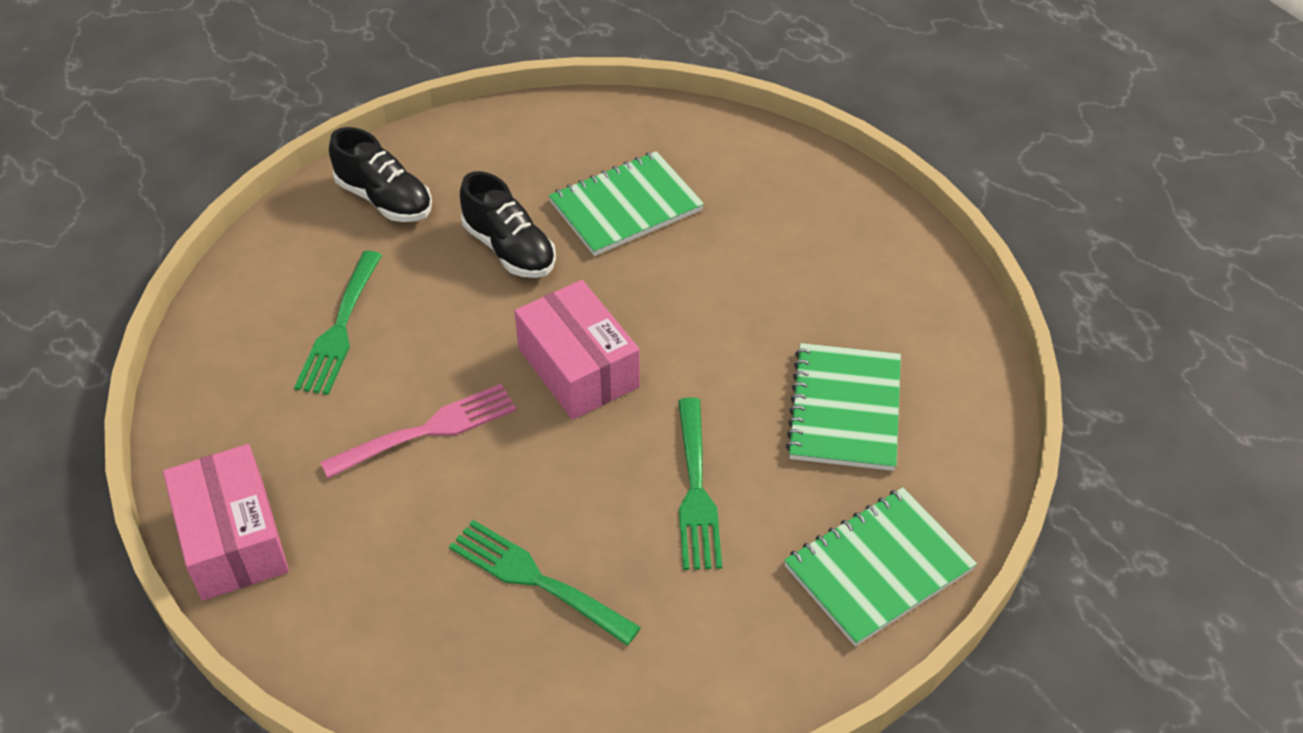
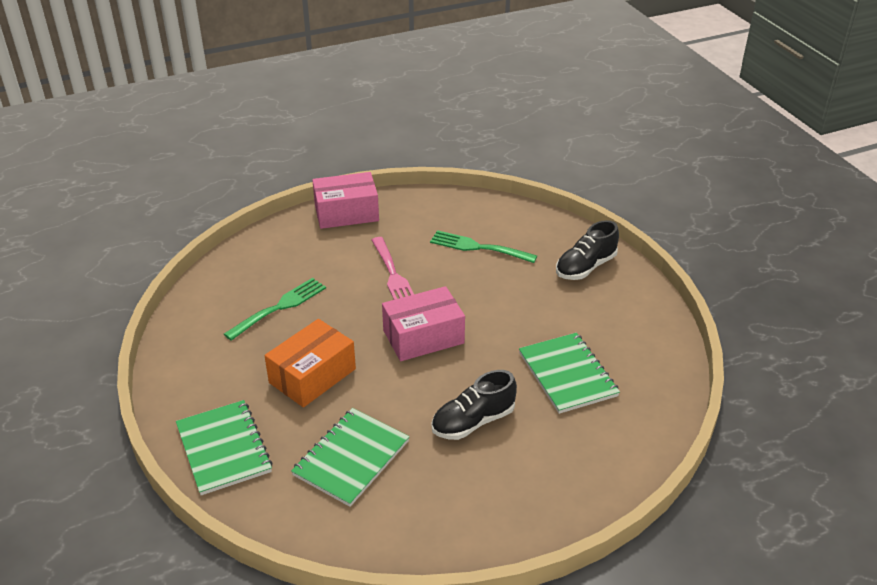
camera: 100 degrees right, 10 degrees down
black shoe [460,171,556,278] -> black shoe moved to [431,370,517,440]
green fork [678,397,722,570] -> orange box [264,319,356,407]
green notebook [786,343,901,471] -> green notebook turned 75 degrees counterclockwise [291,408,409,507]

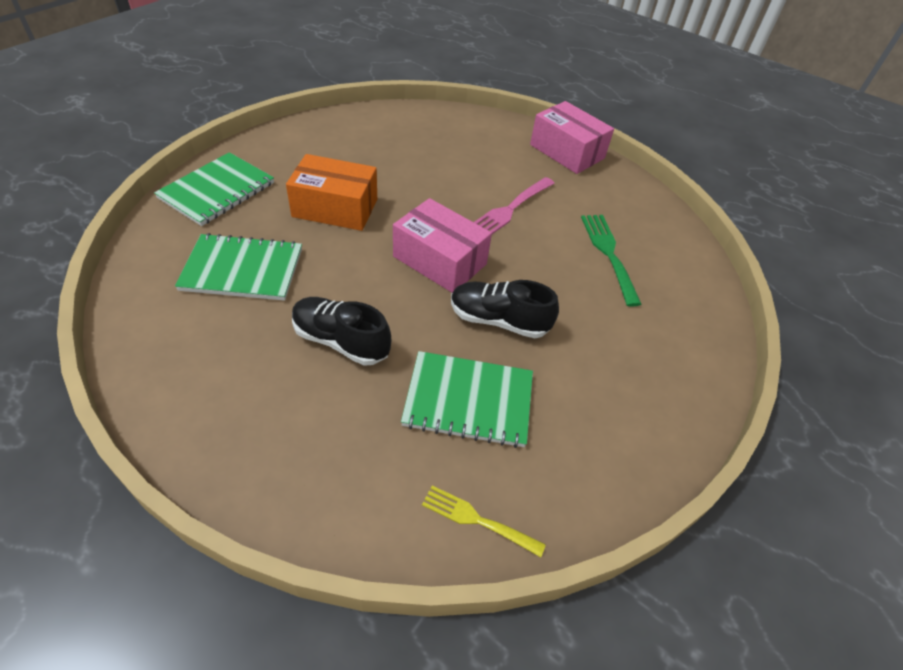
camera: 55 degrees right, 10 degrees up
green fork [224,278,326,341] -> none
green notebook [519,333,620,414] -> green notebook turned 60 degrees clockwise [401,351,533,448]
black shoe [556,220,619,280] -> black shoe moved to [451,280,559,338]
none -> yellow fork [422,486,546,557]

